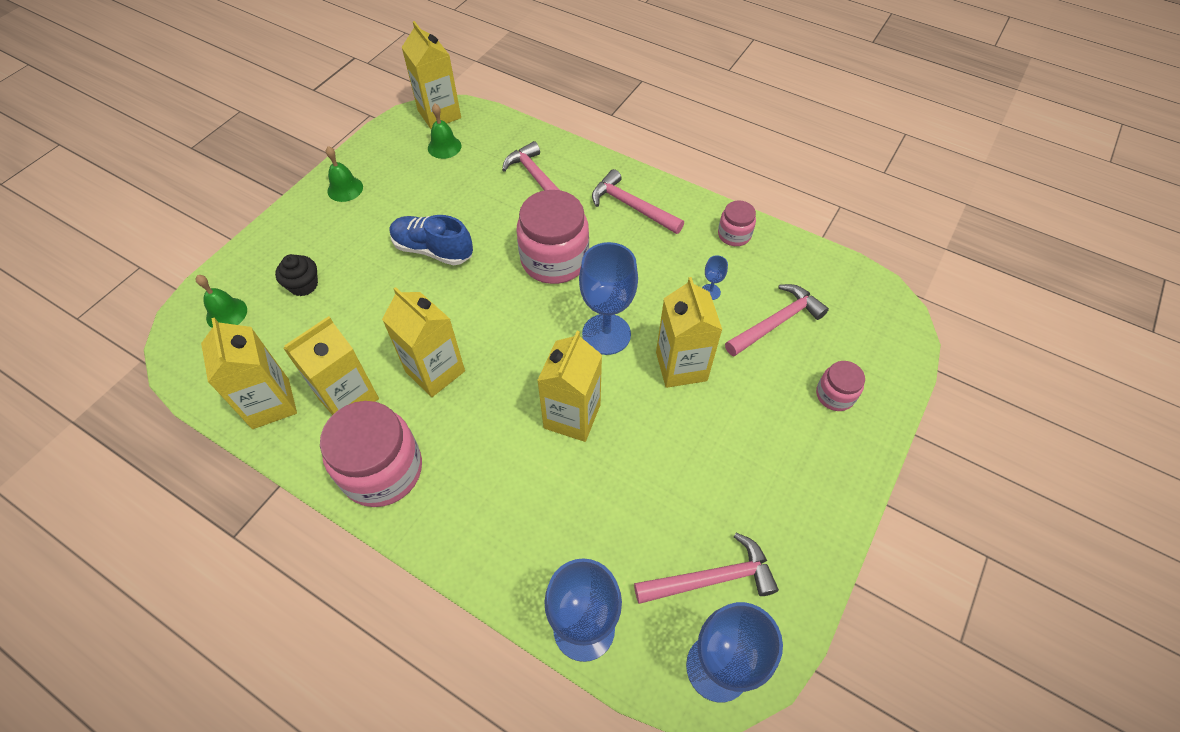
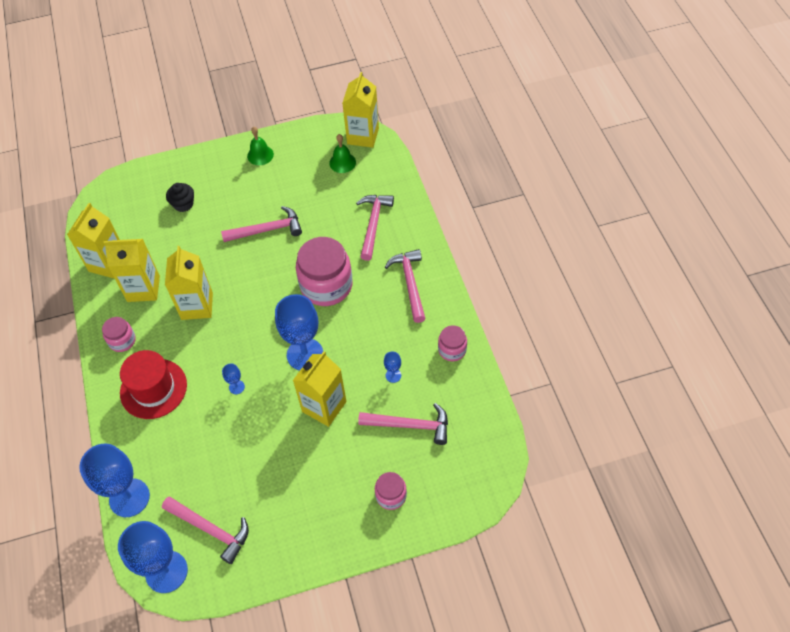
camera: 45 degrees right, 0 degrees up
green bell [196,275,247,328] -> none
pink jar [320,401,422,507] -> pink jar [102,317,136,352], size x0.51
blue shoe [390,215,473,265] -> pink hammer [221,206,302,242]
yellow carton [537,331,602,442] -> blue goblet [222,363,245,394]
none -> red hat [120,350,187,419]

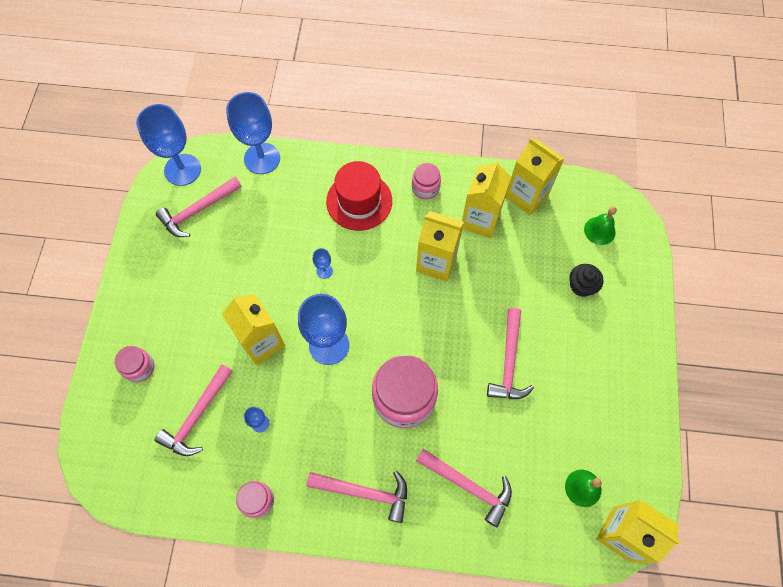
camera: 110 degrees right, 10 degrees up
green bell [247,127,274,165] -> green bell moved to [584,206,617,245]

